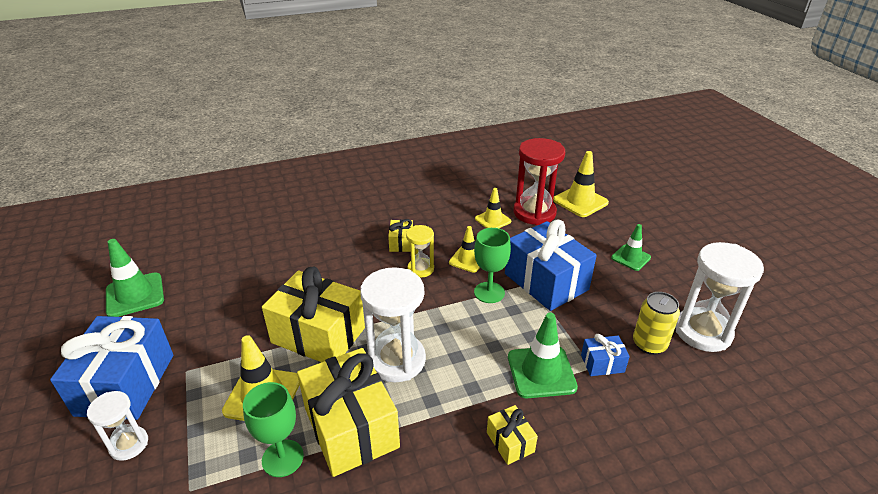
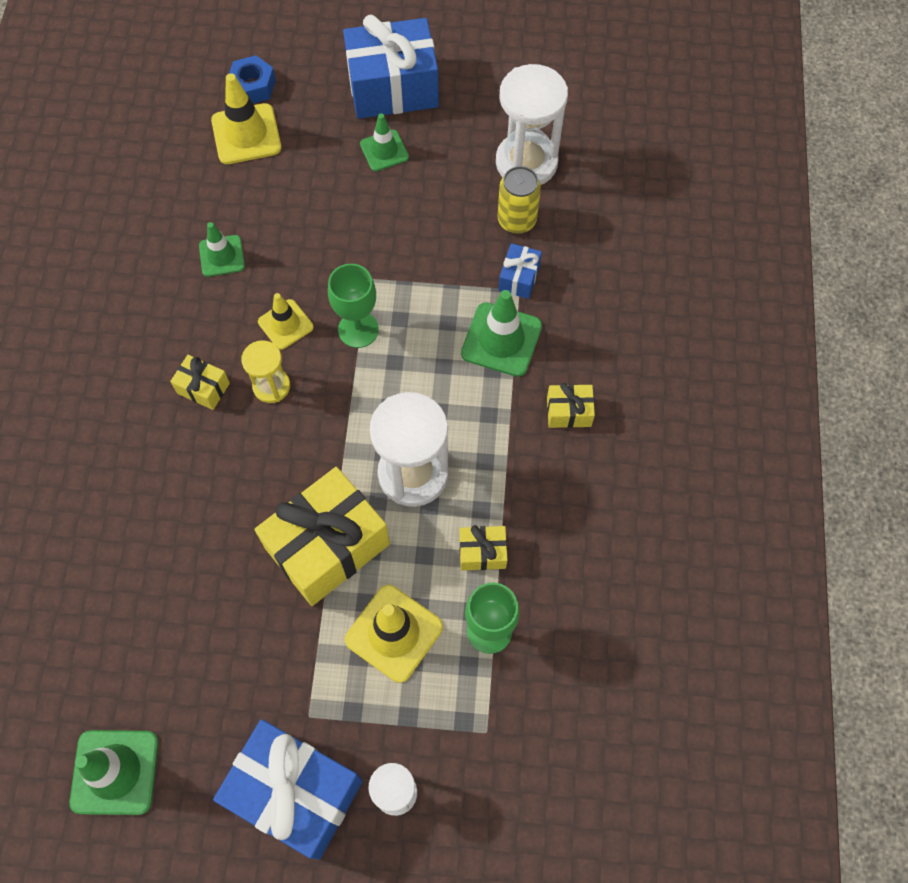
camera: 65 degrees left, 30 degrees up
yellow gift [297,348,400,477] -> yellow gift [459,525,507,570], size x0.45
yellow traffic cone [475,188,511,228] -> green traffic cone [199,222,245,277]
blue gift [505,219,597,311] -> blue gift moved to [343,15,439,119]
red hourglass [513,138,565,225] -> none
none -> blue nut [229,55,276,104]

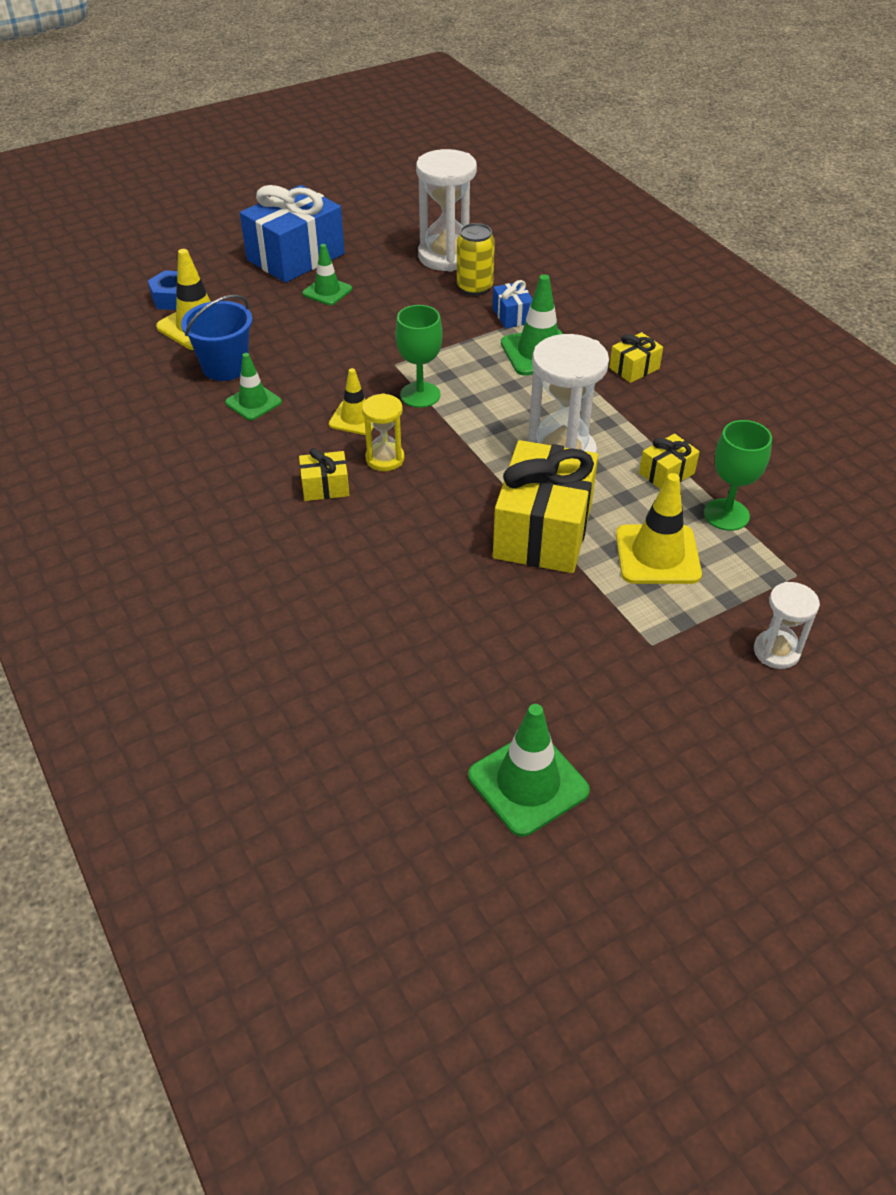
camera: 35 degrees left, 20 degrees down
blue gift [213,719,363,860] -> none
none -> blue bucket [181,295,252,381]

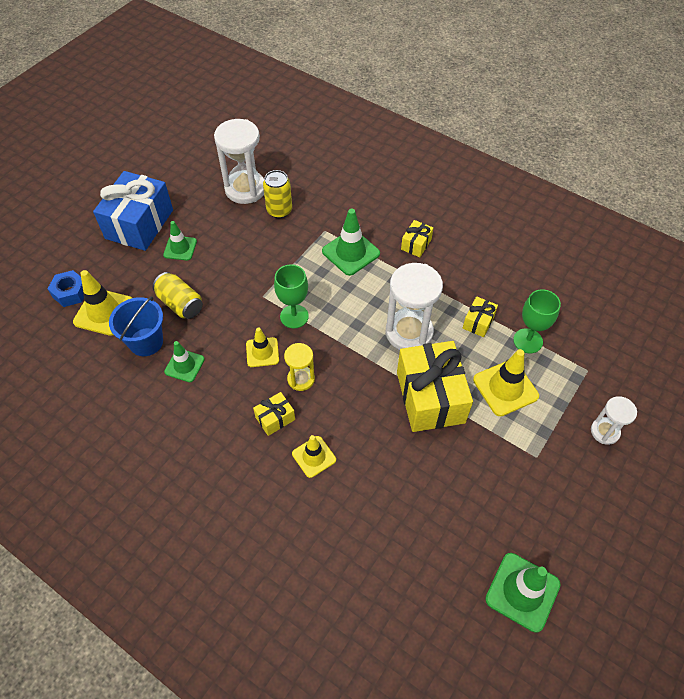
camera: 25 degrees left, 10 degrees up
blue gift [493,280,532,328] -> none
none -> yellow can [152,272,203,319]
none -> yellow traffic cone [292,435,336,478]

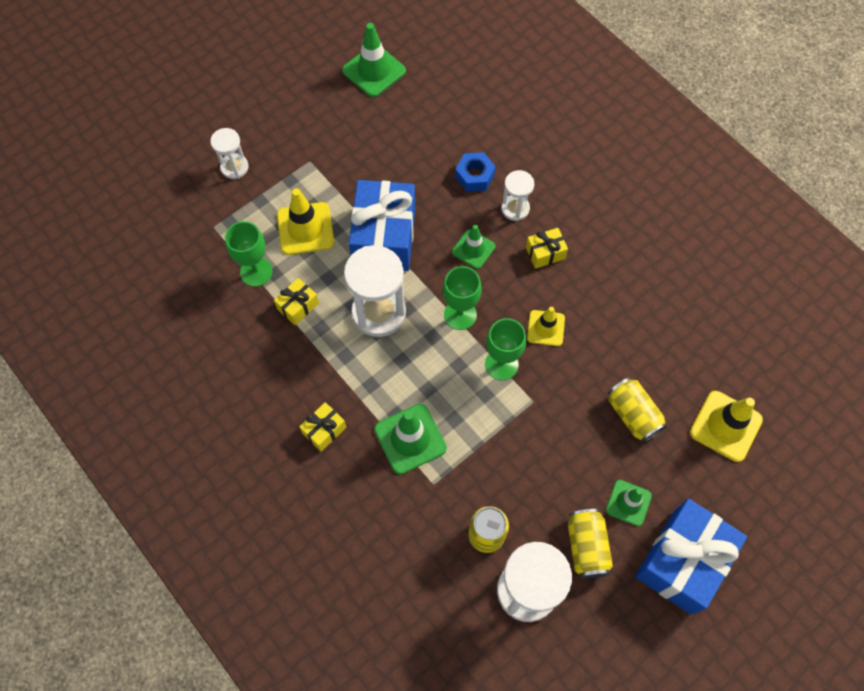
camera: 165 degrees left, 10 degrees up
blue nut [48,270,84,307] -> blue nut moved to [455,152,496,192]
blue bucket [109,296,163,356] -> none
green traffic cone [164,341,205,382] -> green traffic cone moved to [452,225,495,269]
yellow hourglass [284,343,315,391] -> none
yellow traffic cone [292,435,336,478] -> white hourglass [501,170,534,221]
yellow gift [397,341,473,432] -> blue gift [349,180,415,271]
none -> green goblet [443,266,482,330]
none -> yellow can [568,509,613,579]

